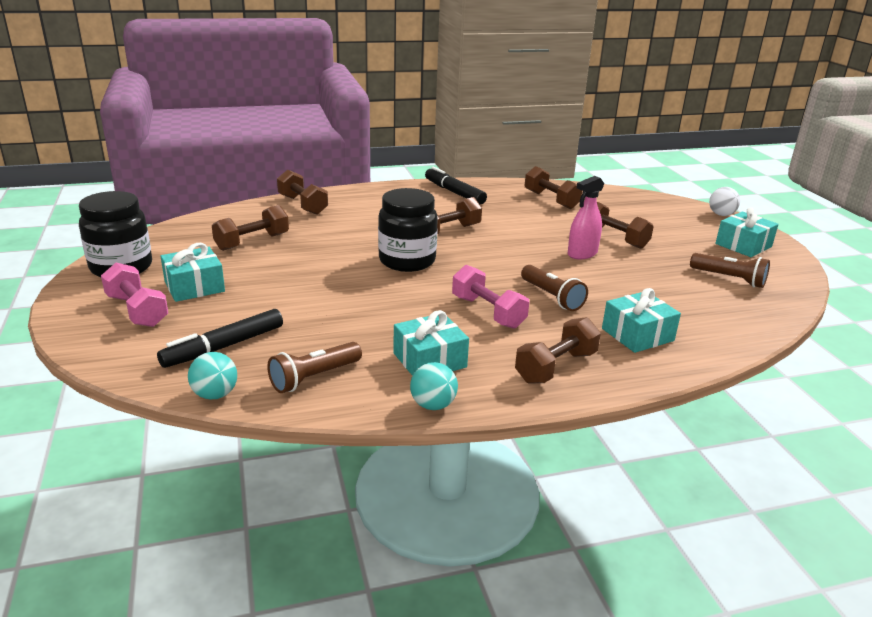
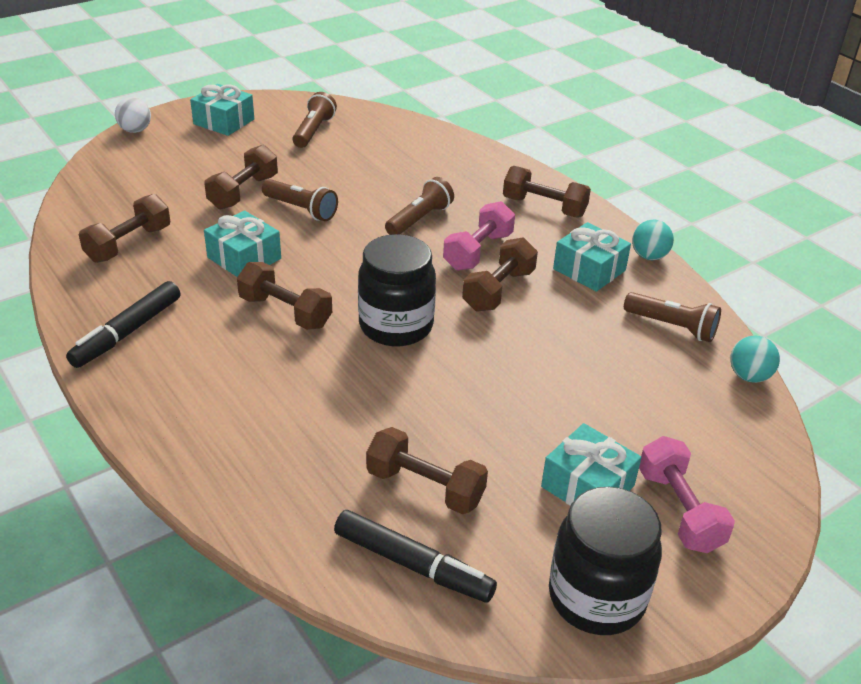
camera: 110 degrees left, 10 degrees up
pink dumbbell [101,263,168,327] -> pink dumbbell turned 45 degrees counterclockwise [639,436,735,553]
black marker [157,309,283,368] -> black marker moved to [334,510,497,603]
brown dumbbell [277,170,328,215] -> brown dumbbell moved to [462,237,538,312]
pink spray bottle [568,176,604,259] -> brown flashlight [262,179,338,221]
turquoise gift [602,288,681,353] -> turquoise gift moved to [204,210,281,277]

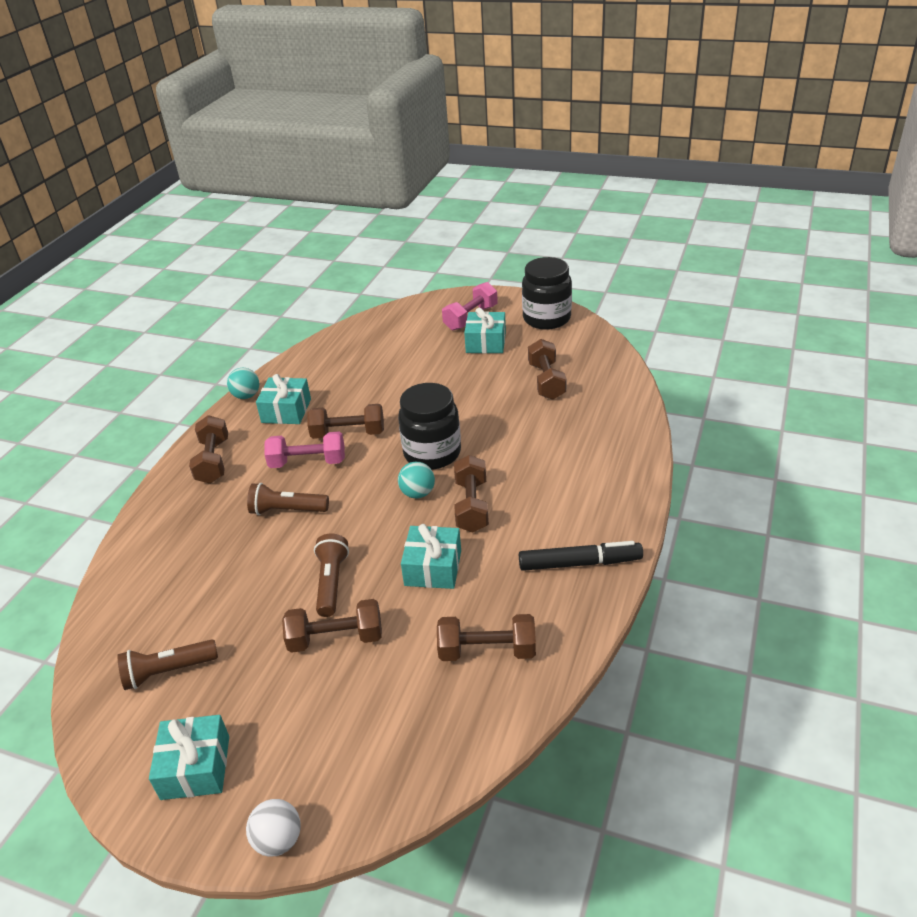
camera: 120 degrees left, 0 degrees up
black marker [334,510,497,603] -> none
brown flashlight [624,292,721,342] -> none
turquoise ball [730,335,780,383] -> turquoise ball moved to [398,462,435,498]

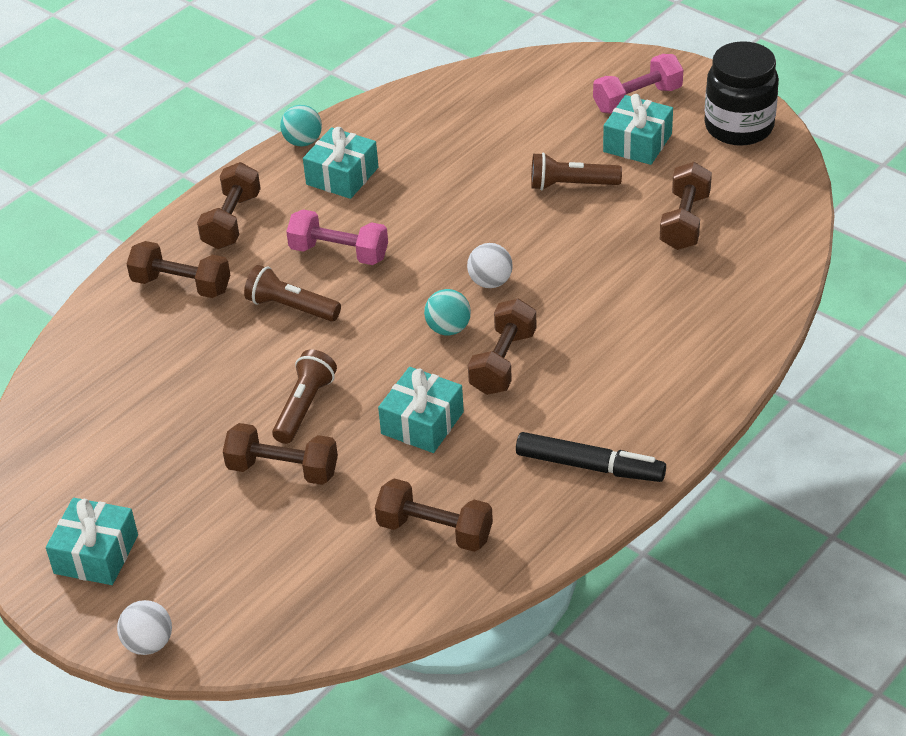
camera: 20 degrees right, 5 degrees up
brown flashlight [118,639,218,690] -> brown flashlight moved to [531,152,622,190]
brown dumbbell [307,404,384,439] -> brown dumbbell moved to [127,241,230,298]
black jar [398,383,461,470] -> white ball [467,243,513,288]

